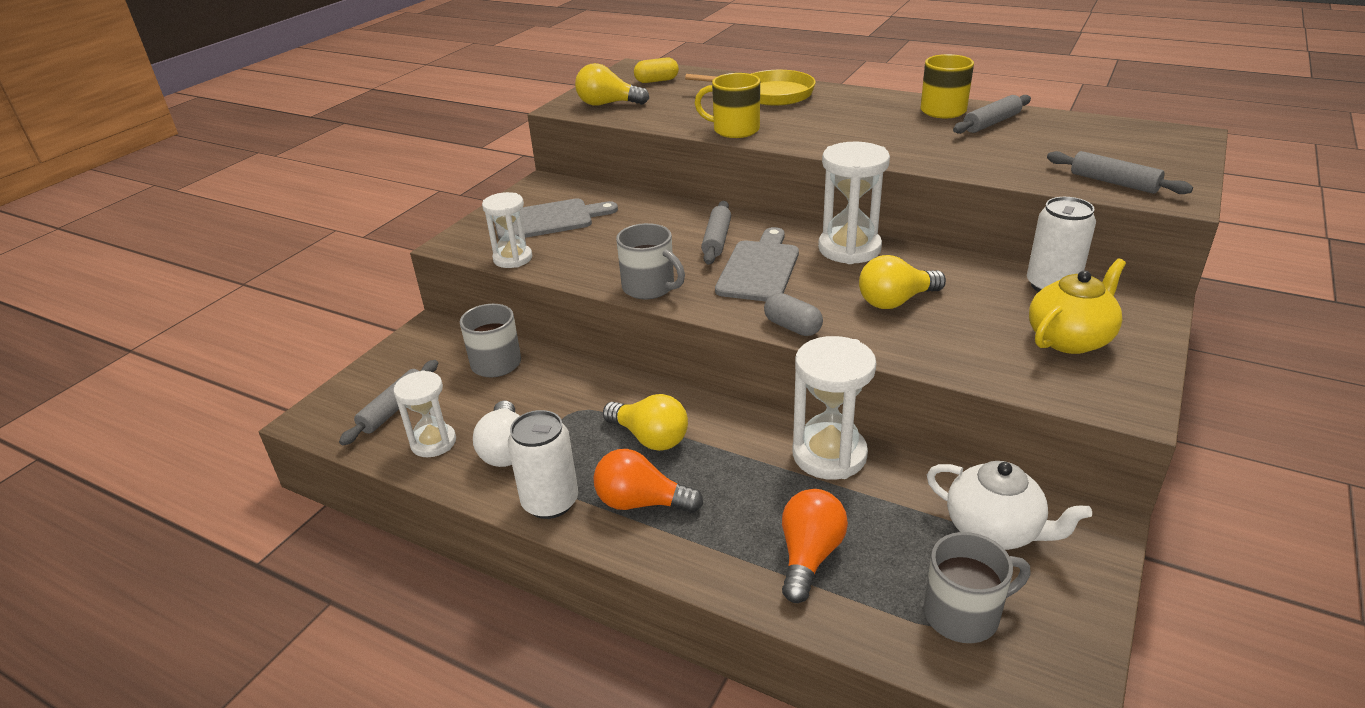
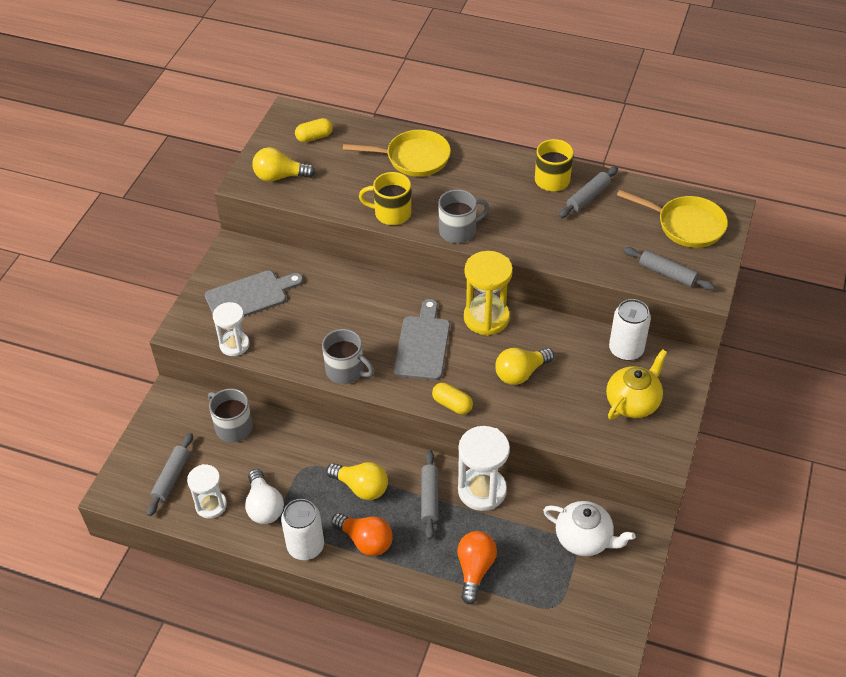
camera: 10 degrees left, 15 degrees up
orange light bulb [593,449,703,513] -> orange light bulb turned 150 degrees counterclockwise [331,513,393,556]
grey rolling pin [701,201,731,265] -> grey rolling pin moved to [421,450,439,540]
grey capsule [764,293,823,336] -> yellow capsule [432,383,473,414]
white hourglass [818,141,890,264] -> yellow hourglass [464,251,513,336]
grey mug [923,532,1031,643] -> grey mug moved to [438,189,489,243]
none -> yellow pan [617,189,728,248]

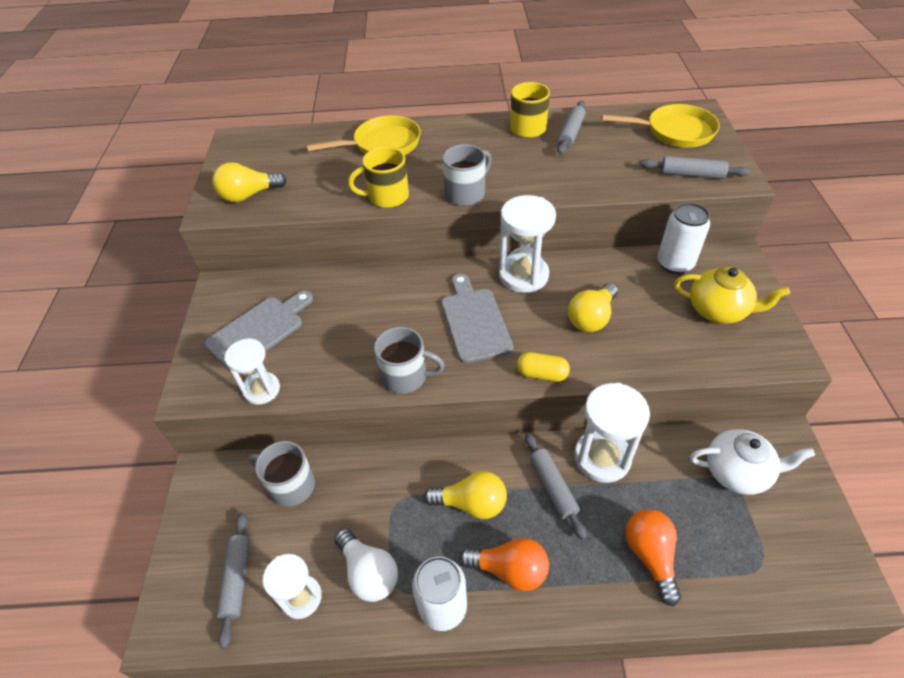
camera: 20 degrees left, 0 degrees up
yellow capsule [295,118,333,142] -> none
yellow hourglass [464,251,513,336] -> white hourglass [499,195,556,293]
yellow teapot [606,349,668,420] -> yellow teapot turned 90 degrees clockwise [674,267,790,324]

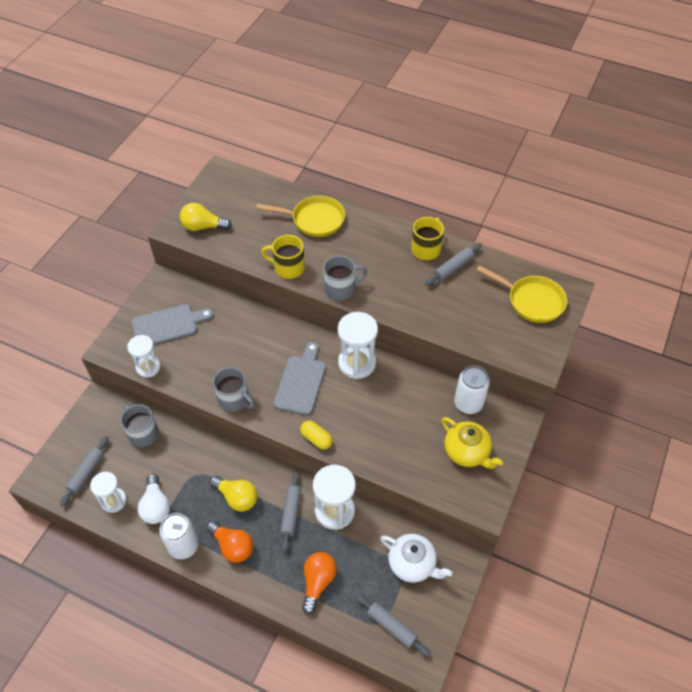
camera: 25 degrees right, 5 degrees up
yellow light bulb [568,283,618,332] -> none
grey rolling pin [640,156,750,179] -> grey rolling pin moved to [356,594,430,656]

